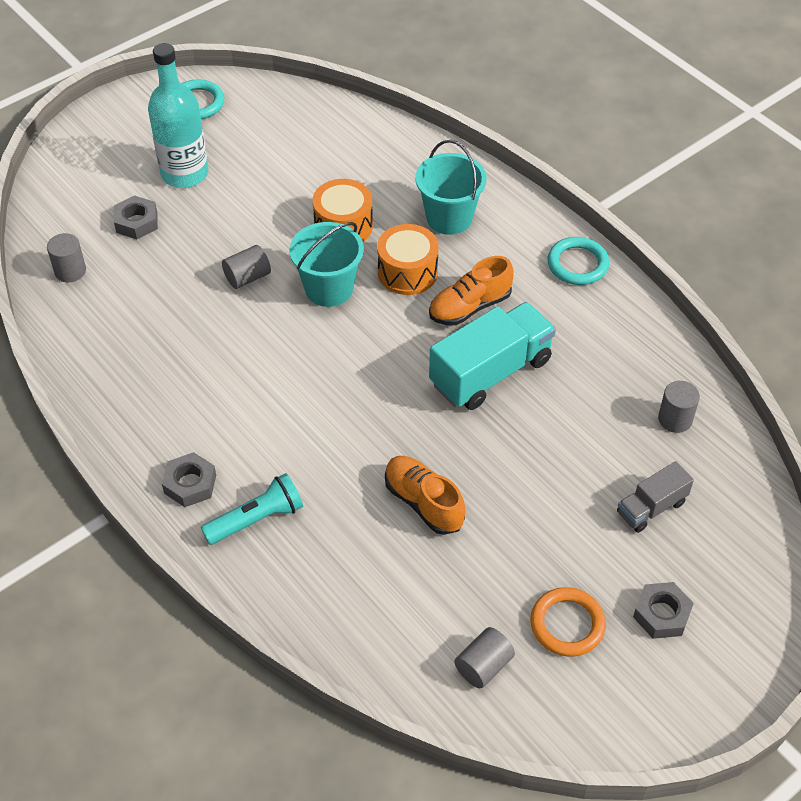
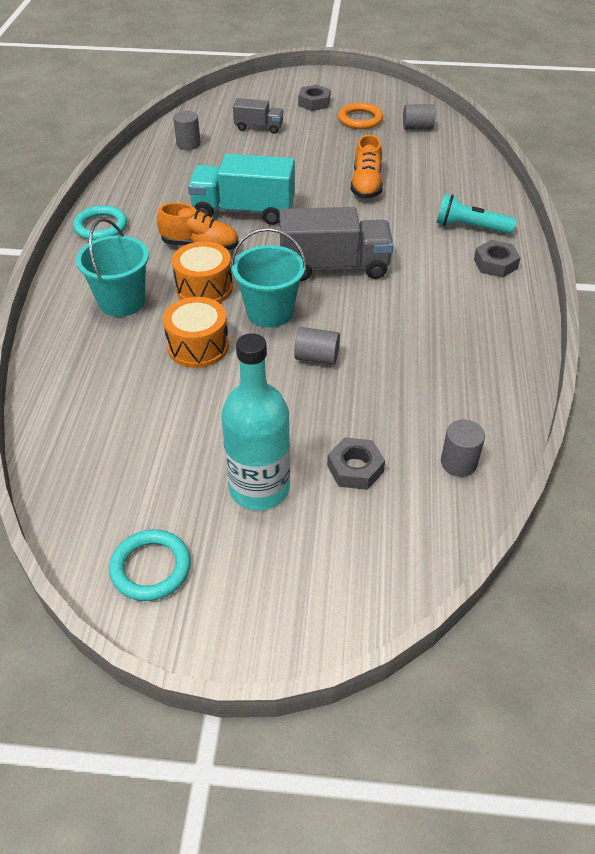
camera: 135 degrees left, 5 degrees down
none -> grey truck [279,207,394,281]

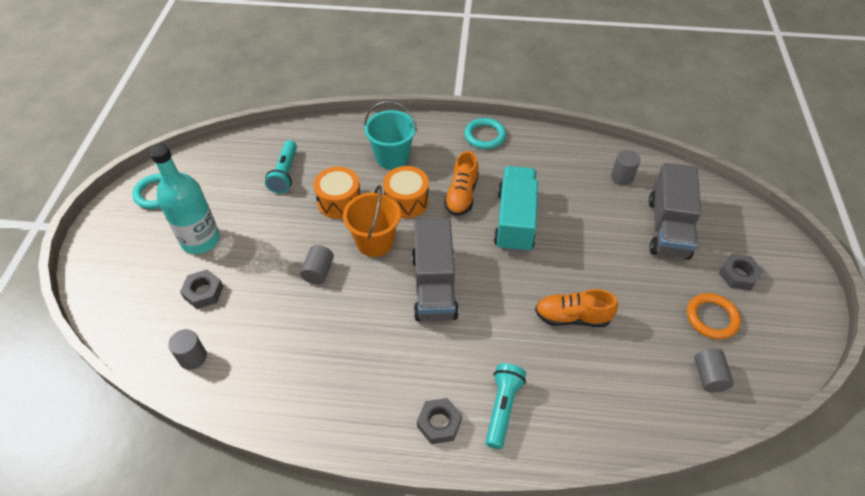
camera: 90 degrees right, 5 degrees up
turquoise bucket [231,228,306,328] -> orange bucket [343,185,401,257]
grey truck [233,98,284,134] -> grey truck [649,163,701,260], size x1.84
none -> turquoise flashlight [265,140,297,194]

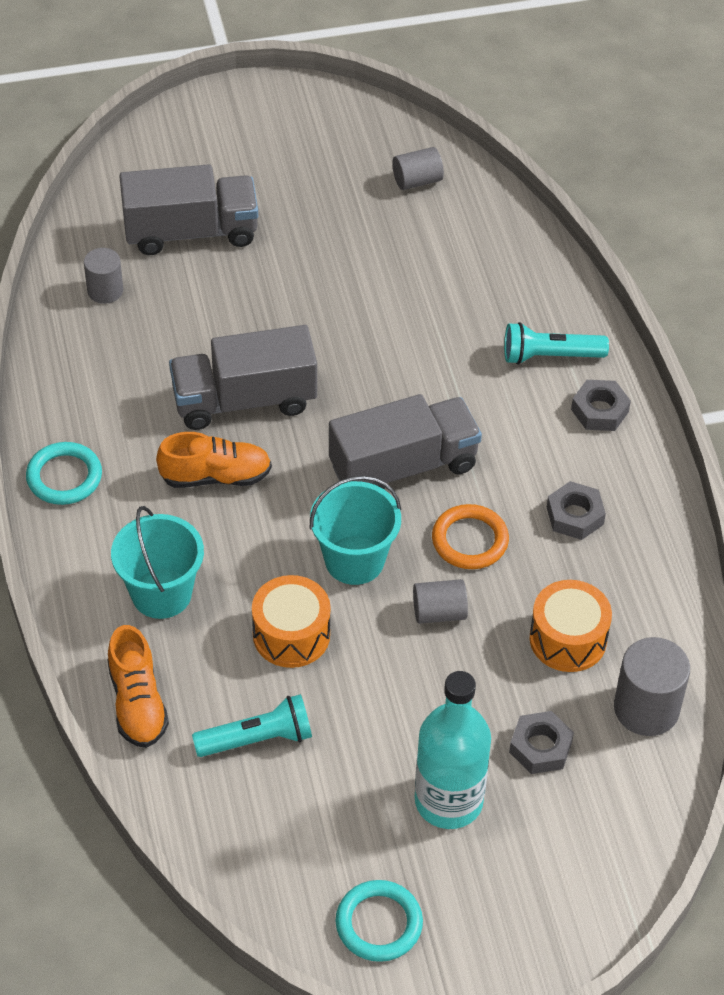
camera: 110 degrees left, 0 degrees up
grey cylinder [168,329,207,370] -> grey cylinder [614,637,690,736], size x1.60
orange bucket [343,185,401,257] -> turquoise bucket [310,476,401,585]
orange drum [383,166,429,218] -> orange drum moved to [530,580,612,672]
turquoise truck [494,166,538,253] -> grey truck [169,325,317,430]
orange shoe [535,289,618,327] -> orange shoe moved to [107,625,169,748]
orange ring [687,293,741,339] -> orange ring moved to [432,504,509,569]
grey nut [719,254,763,290] -> grey nut moved to [547,481,606,540]

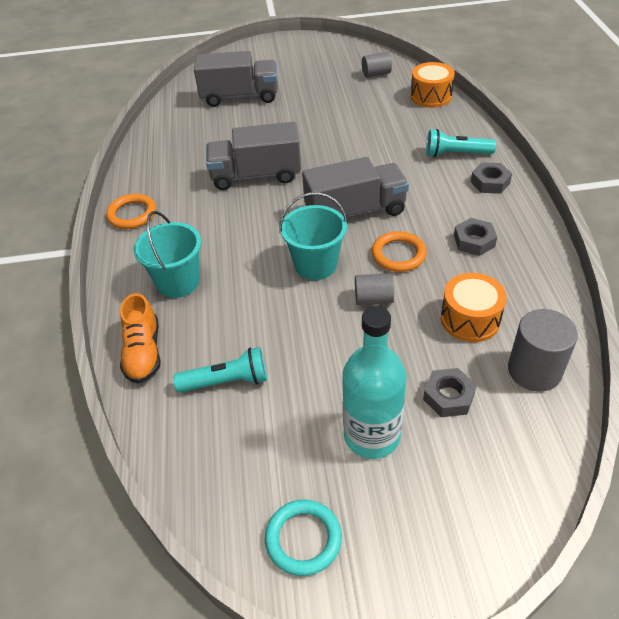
camera: 10 degrees right, 5 degrees down
turquoise ring [26,442,102,505] -> orange ring [106,194,156,229]
grey cylinder [84,248,123,304] -> none
orange shoe [156,432,272,488] -> none
orange drum [252,575,331,668] -> orange drum moved to [410,62,455,108]

